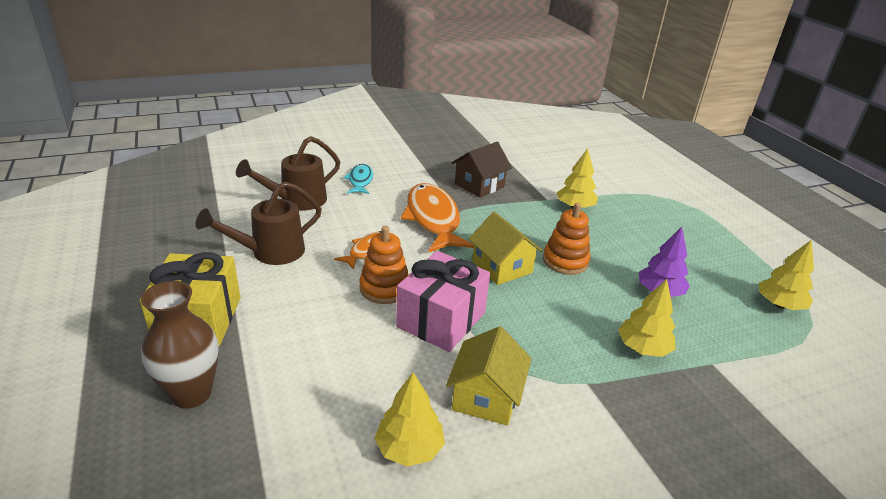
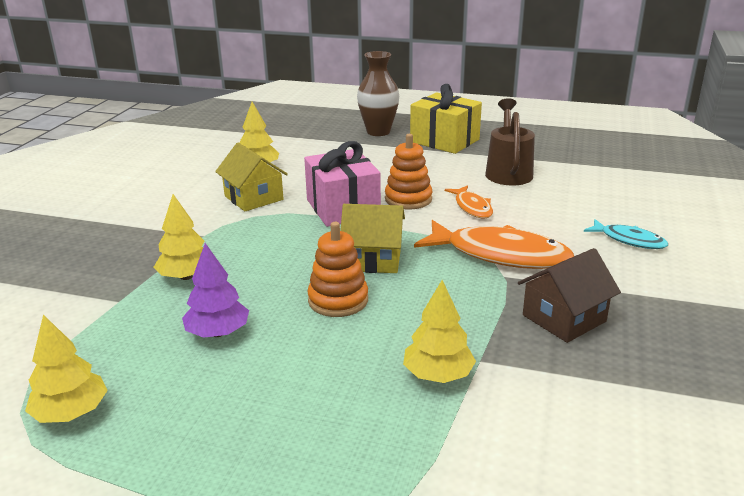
camera: 130 degrees right, 5 degrees down
brown watering can [236,136,340,210] -> none
brown house [452,142,512,198] -> brown house turned 60 degrees clockwise [518,248,621,343]

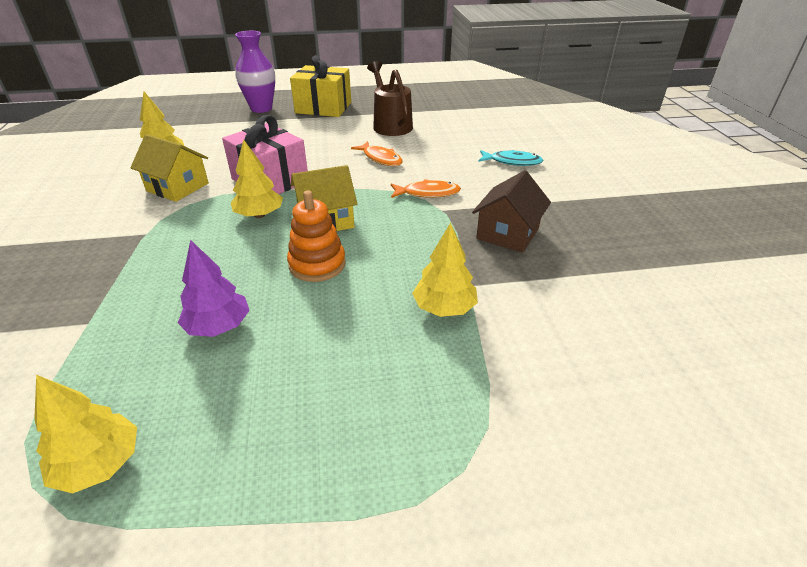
camera: 25 degrees left, 10 degrees up
yellow tree [154,194,204,280] -> yellow tree moved to [231,139,283,218]
brown vase [357,51,399,136] -> purple vase [235,31,275,113]
orange stacking toy [385,134,432,210] -> none
orange fish [414,220,574,269] -> orange fish [391,179,461,198], size x0.53

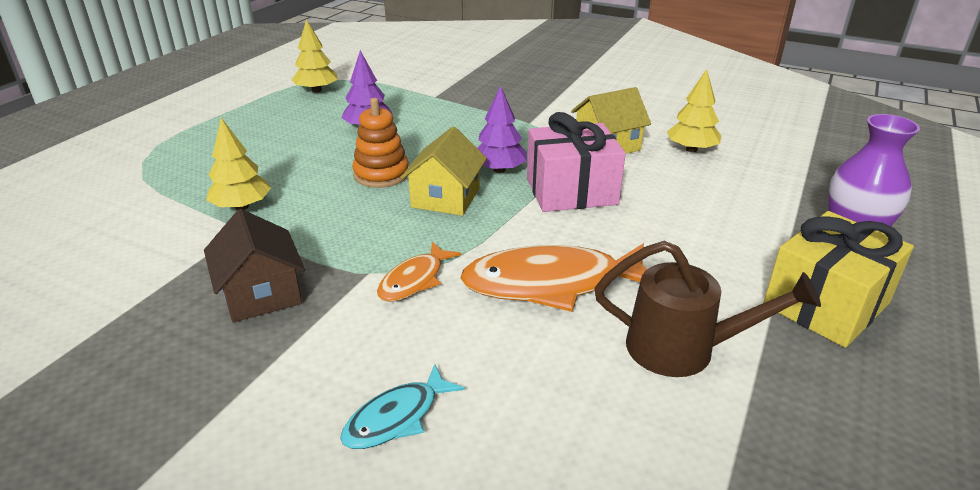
camera: 125 degrees right, 5 degrees down
yellow tree [231,139,283,218] -> purple tree [477,86,527,173]
orange fish [351,141,403,166] -> orange fish [460,244,647,312], size x1.87

